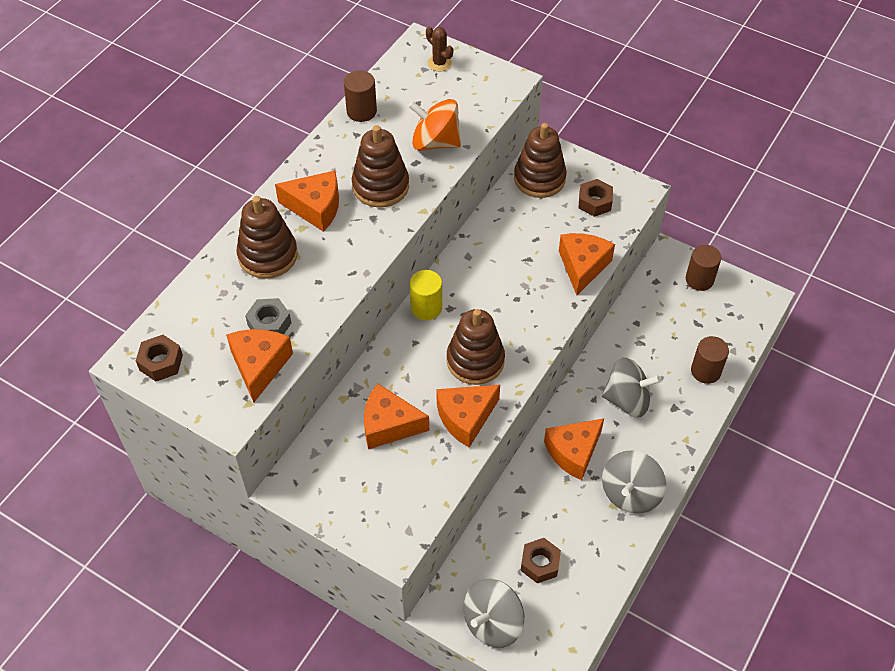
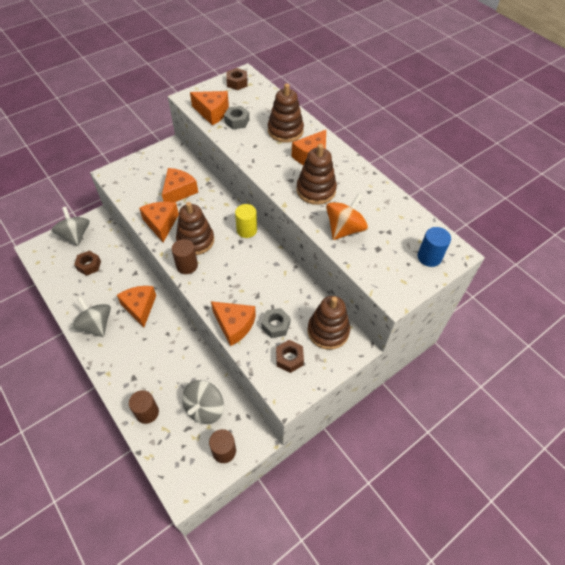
camera: 110 degrees right, 0 degrees up
brown cylinder [344,70,377,122] -> brown cylinder moved to [172,239,198,274]
brown cactus [426,26,453,71] -> blue cylinder [418,227,451,267]
grey spinning top [602,357,661,418] -> grey spinning top moved to [182,380,224,424]
none -> grey nut [261,308,291,338]

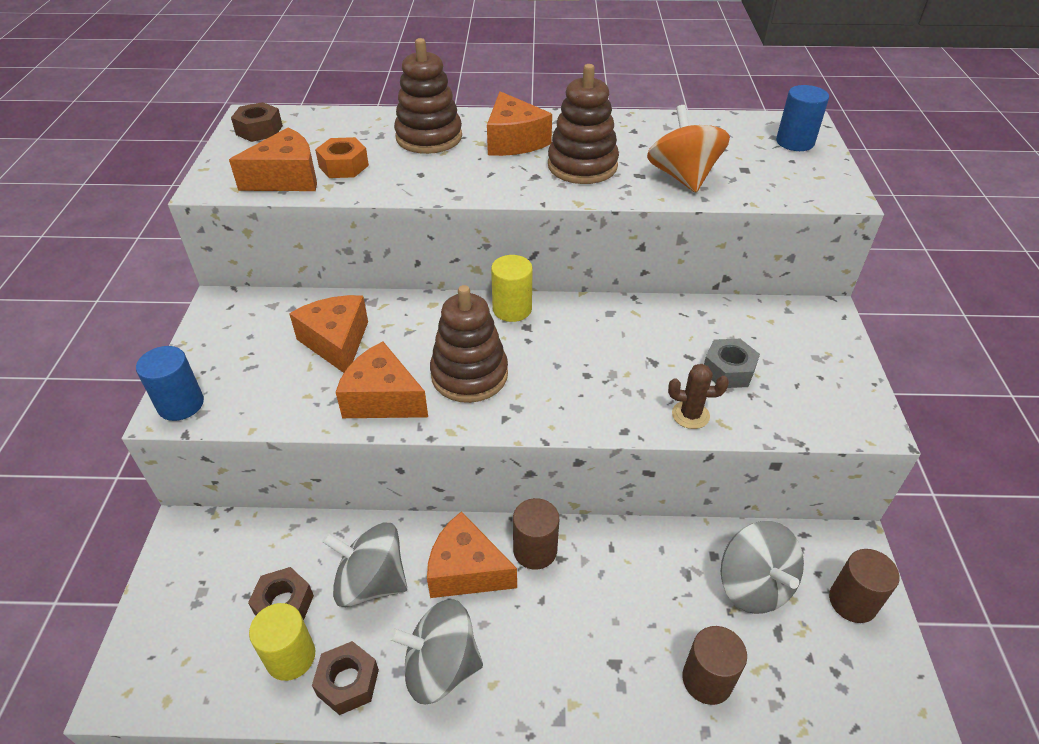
camera: 50 degrees left, 10 degrees down
grey spinning top [51,207,90,246] -> grey spinning top moved to [322,522,407,607]
brown cylinder [172,239,198,274] -> brown cylinder moved to [513,498,559,570]
orange cheese [211,301,256,346] -> brown cactus [668,364,729,429]
grey nut [224,106,249,129] -> orange nut [315,137,369,178]
brown nut [276,340,304,373] -> brown nut moved to [312,641,379,715]
brown stacking toy [308,296,350,350] -> none
none -> blue cylinder [136,346,204,421]
none -> yellow cylinder [249,603,315,681]

